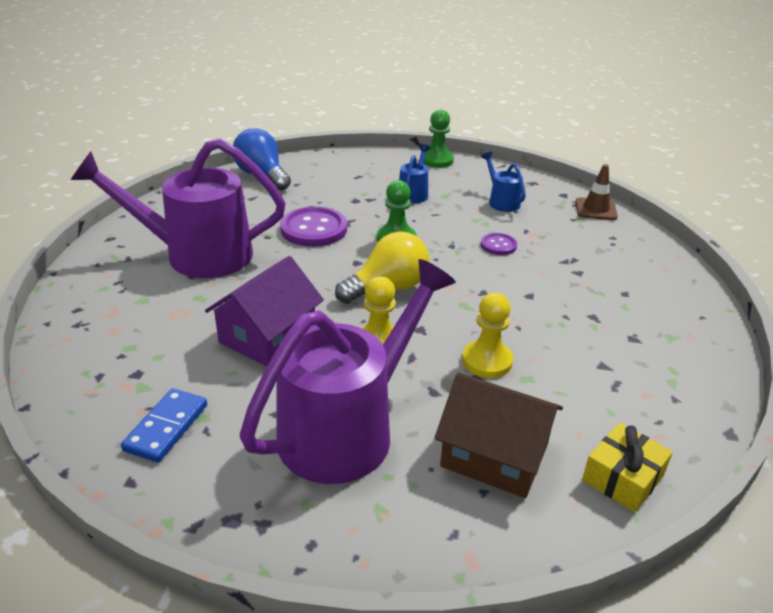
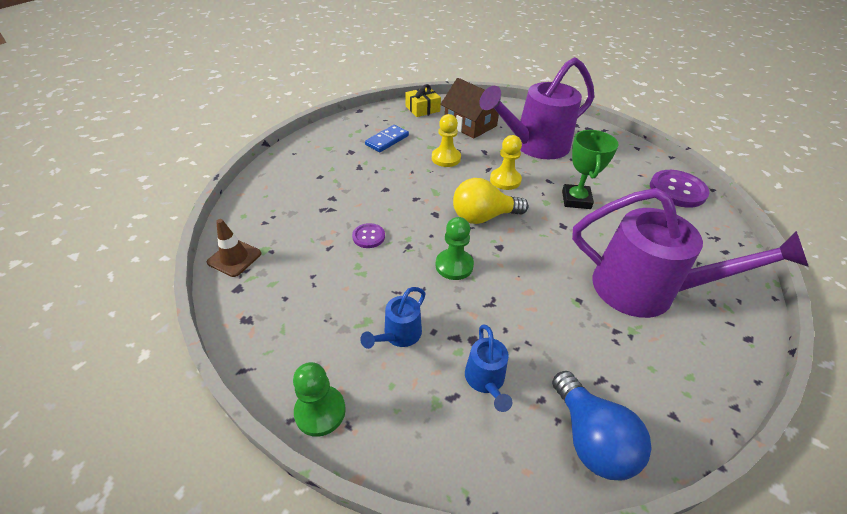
camera: 160 degrees left, 10 degrees up
blue domino [121,388,207,463] -> blue domino moved to [365,125,409,152]
purple house [205,256,324,367] -> green trophy [562,130,618,209]
purple button [280,207,347,247] -> purple button moved to [650,170,710,208]
blue watering can [481,152,526,212] -> blue watering can moved to [465,324,513,412]

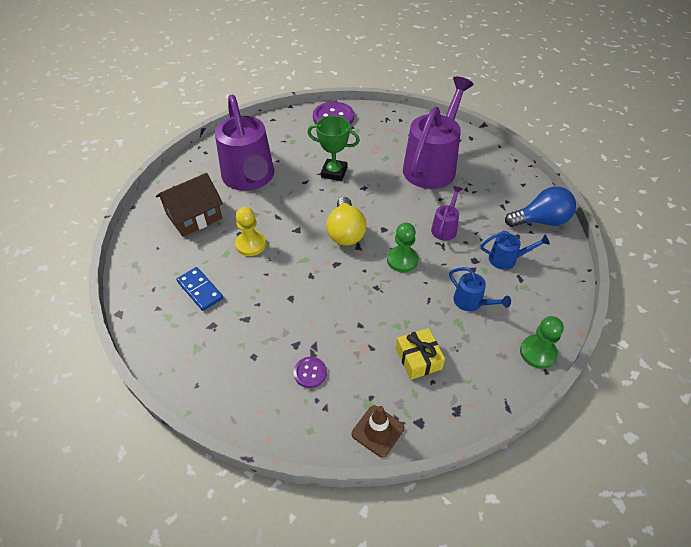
camera: 80 degrees left, 5 degrees up
purple button [352,223,385,248] -> purple button moved to [293,357,327,388]
yellow gift [406,84,441,117] -> yellow gift moved to [396,328,445,380]
yellow pawn [490,135,522,190] -> none
none -> purple watering can [431,186,463,240]

